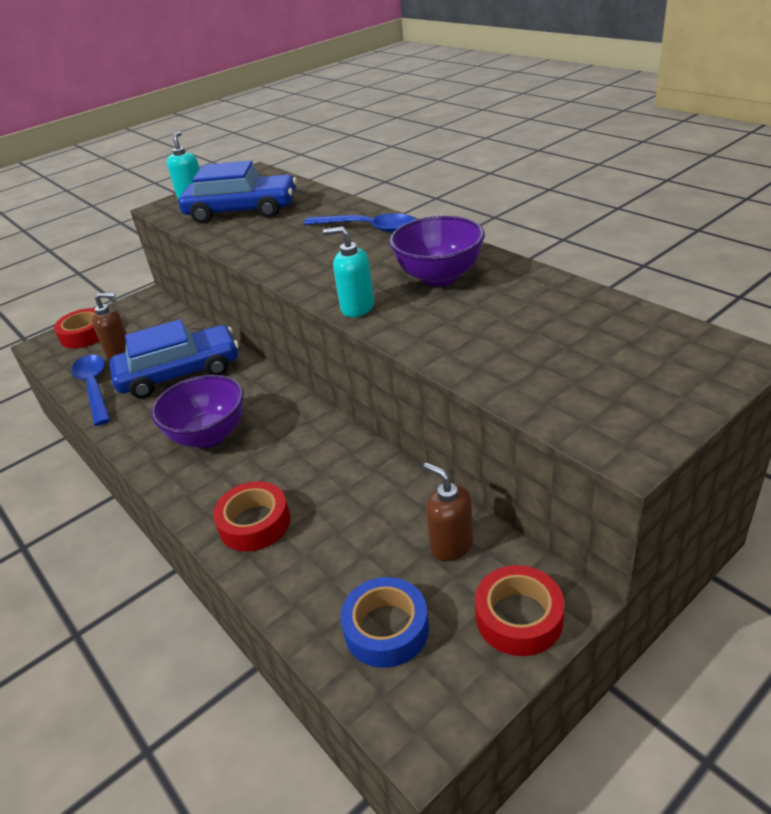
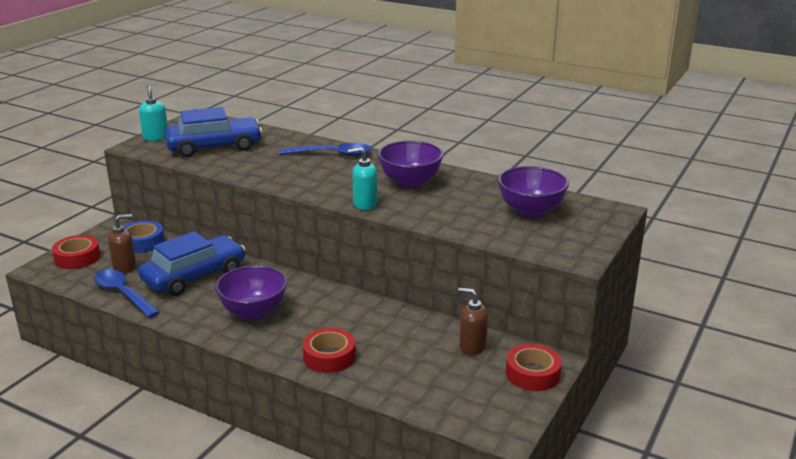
camera: 25 degrees left, 10 degrees down
blue tape [340,577,429,668] -> blue tape moved to [124,220,164,253]
none -> purple bowl [498,166,569,218]

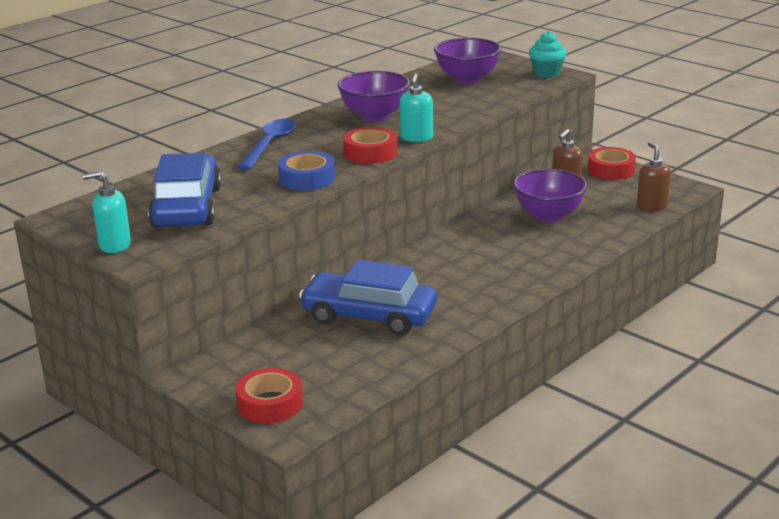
camera: 75 degrees left, 0 degrees up
blue spoon [93,269,160,318] -> none
brown soap dispenser [108,214,136,273] -> brown soap dispenser moved to [637,142,671,211]
blue tape [124,220,164,253] -> blue tape moved to [278,151,335,191]
blue car [138,231,245,296] -> blue car turned 45 degrees counterclockwise [299,259,437,335]
purple bowl [215,265,287,321] -> purple bowl moved to [513,169,587,223]
red tape [302,328,356,373] -> red tape moved to [343,127,397,164]
none -> turquoise cupcake [529,31,567,78]

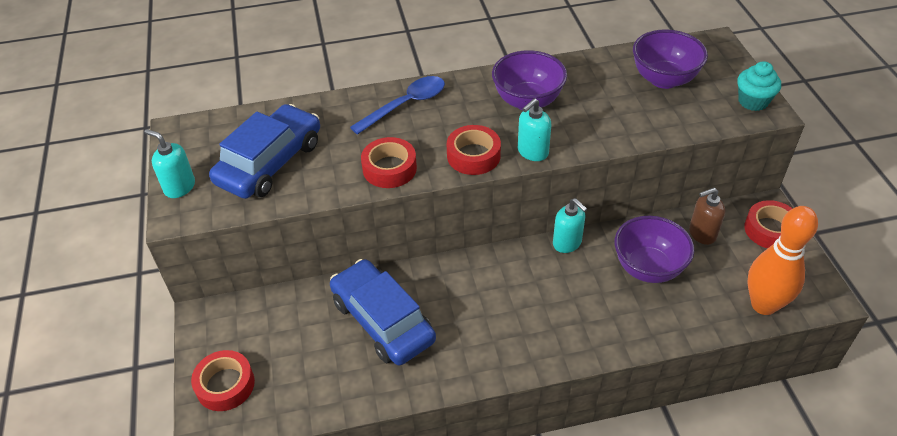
camera: 35 degrees right, 20 degrees up
blue tape [278,151,335,191] -> red tape [361,137,417,188]
brown soap dispenser [637,142,671,211] -> orange bowling pin [747,206,818,315]
none -> turquoise soap dispenser [553,198,587,253]

